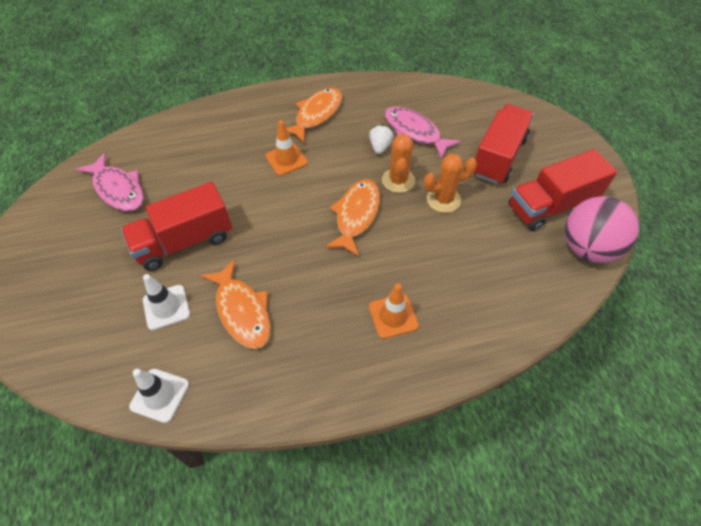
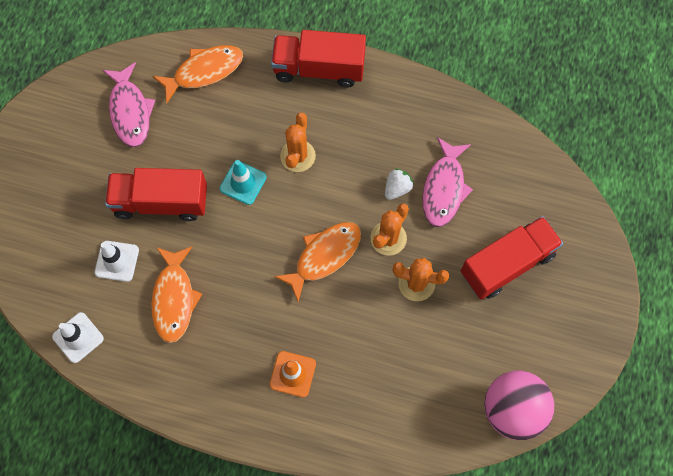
camera: 30 degrees right, 15 degrees up
orange traffic cone [265,120,308,176] -> orange cactus [280,112,316,172]
orange fish [286,88,342,143] -> orange fish moved to [153,45,243,104]
pink fish [385,107,461,159] -> pink fish turned 150 degrees counterclockwise [422,137,473,227]
red truck [508,149,617,231] -> red truck moved to [271,30,366,87]
none -> turquoise traffic cone [220,160,267,205]

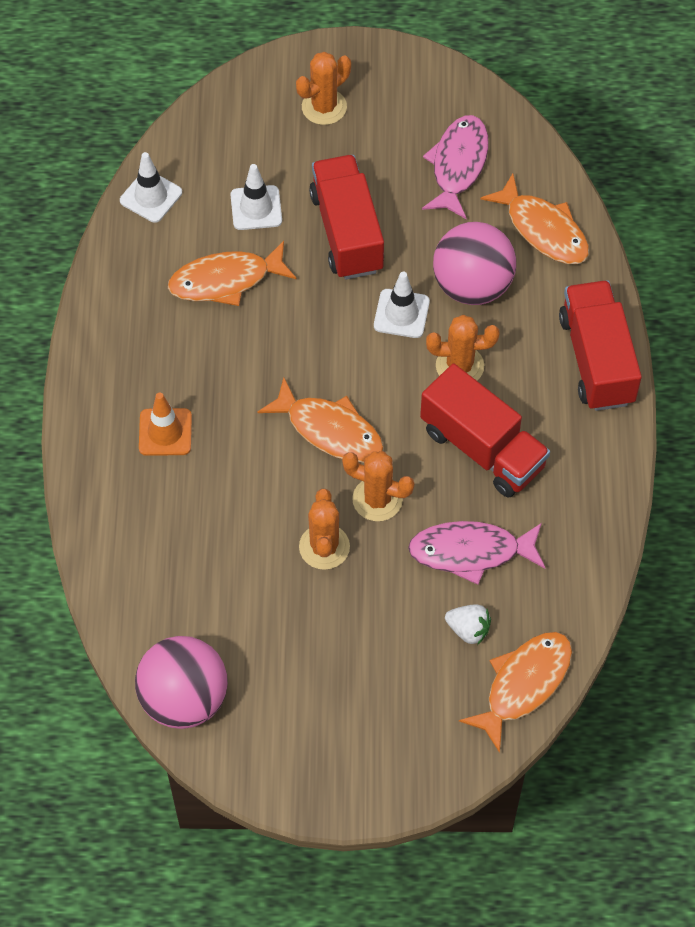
camera: 75 degrees right, 10 degrees down
pink fish [103,62,155,147] -> pink fish turned 135 degrees clockwise [422,115,489,219]
turquoise traffic cone [220,160,267,205] -> white traffic cone [374,272,430,338]
white strawberry [385,169,414,200] -> white strawberry moved to [445,604,491,645]
red truck [461,216,563,299] -> red truck moved to [420,364,550,497]
none -> orange cactus [296,52,351,125]
none -> pink ball [433,222,516,305]
none -> orange fish [459,632,572,753]

